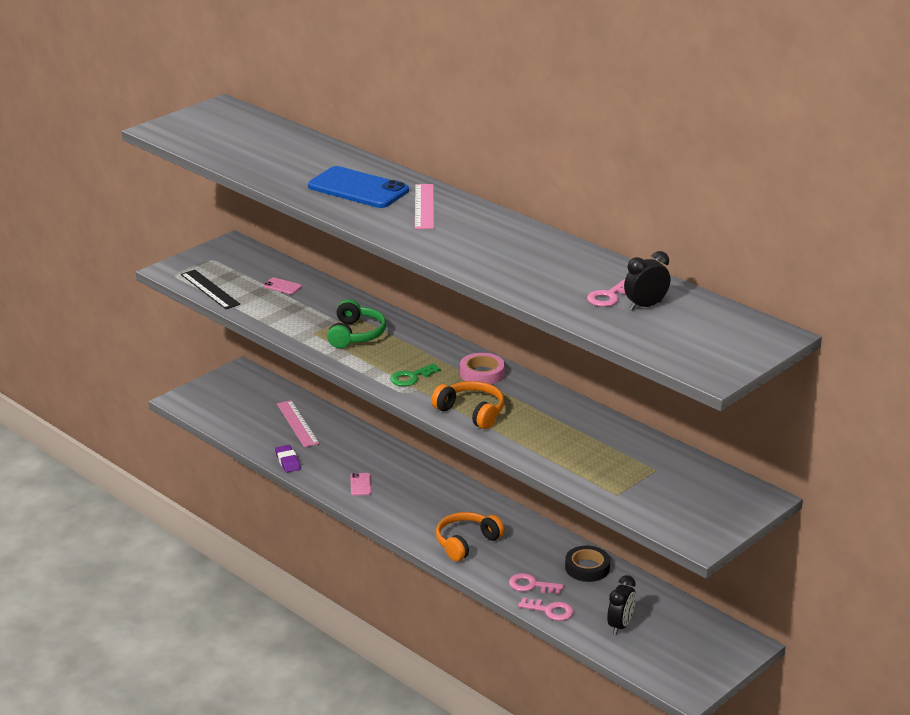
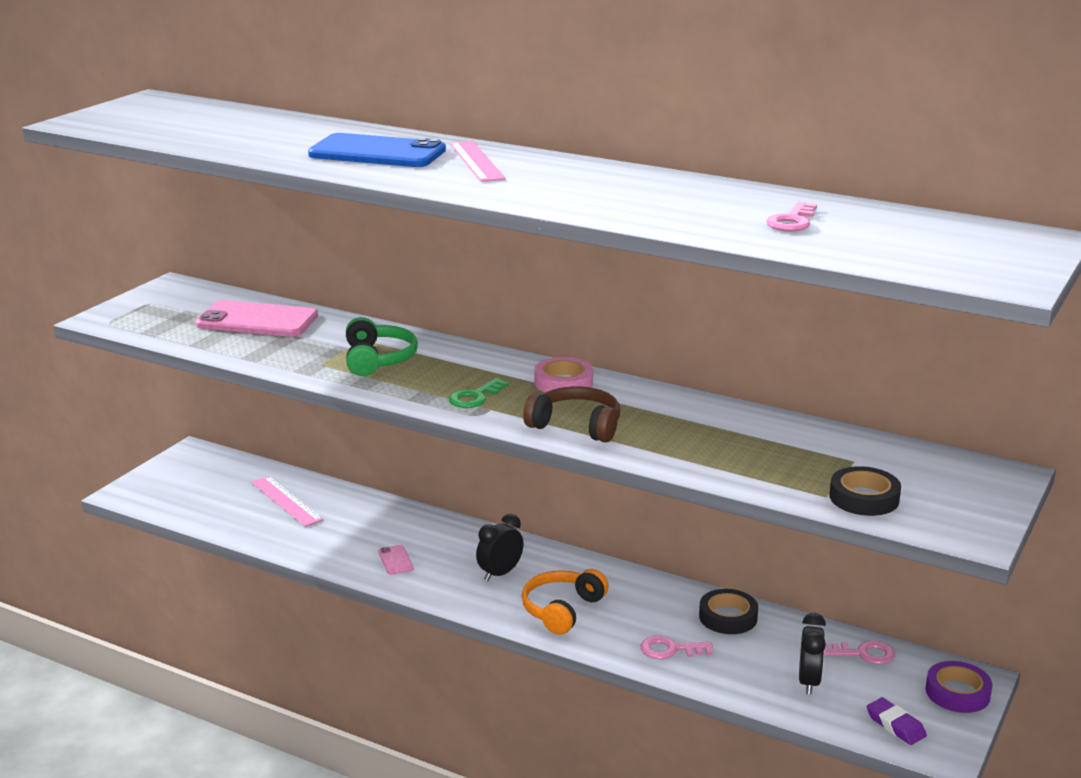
camera: 15 degrees left, 5 degrees down
black ruler [181,270,240,309] -> none
pink phone [263,278,302,294] -> pink phone [196,300,318,337], size x2.38
purple eraser [275,445,301,473] -> purple eraser moved to [866,697,927,745]
orange headphones [431,381,504,429] -> brown headphones [523,386,620,442]
pink key [518,598,573,621] -> pink key moved to [824,641,895,664]
black clock [624,251,670,310] -> black clock moved to [476,514,524,581]
none -> black tape [830,466,901,516]
none -> purple tape [925,661,993,713]

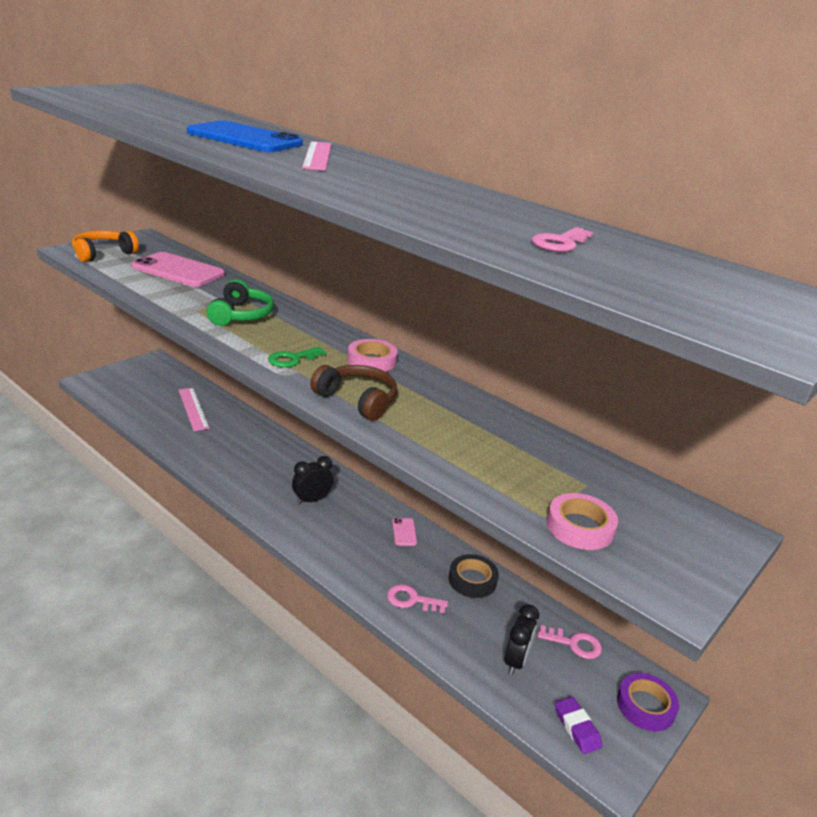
camera: 10 degrees right, 5 degrees up
pink phone [378,545,414,575] -> pink phone moved to [392,518,417,546]
orange headphones [522,569,609,635] -> orange headphones moved to [72,231,139,262]
black tape [830,466,901,516] -> pink tape [547,493,618,550]

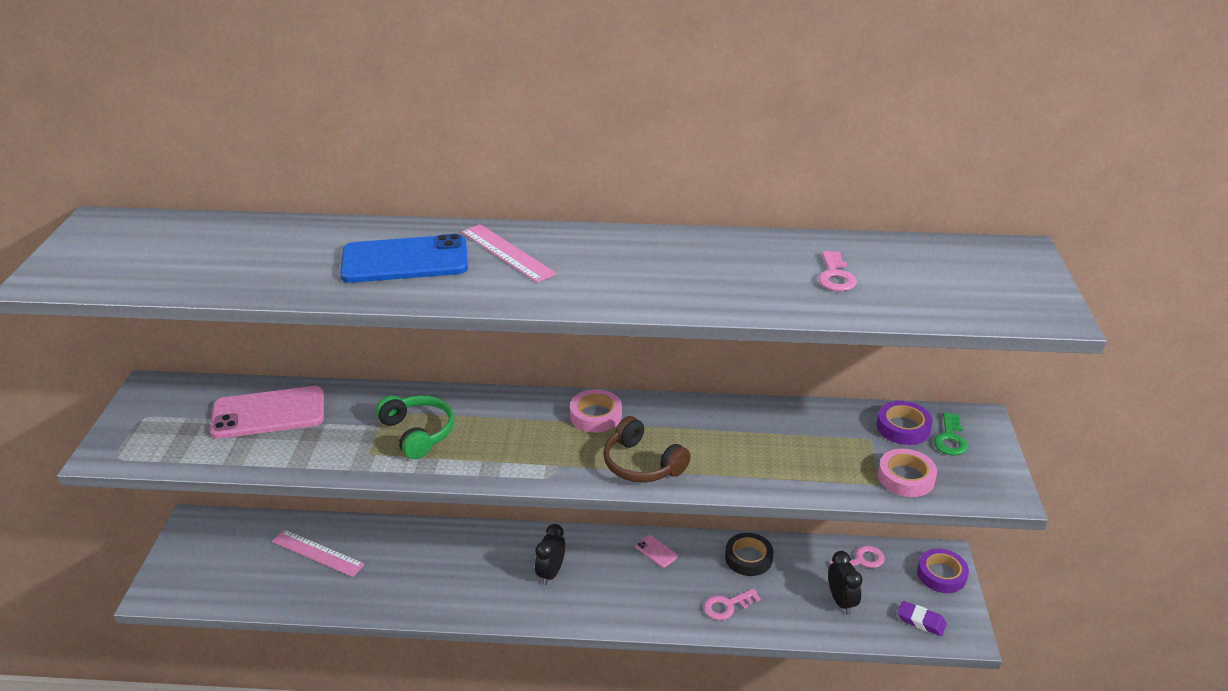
camera: 35 degrees left, 5 degrees up
orange headphones [72,231,139,262] -> none
green key [268,347,326,368] -> green key moved to [933,412,968,455]
brown headphones [310,365,397,420] -> brown headphones turned 135 degrees counterclockwise [603,416,691,483]
none -> purple tape [877,401,933,445]

